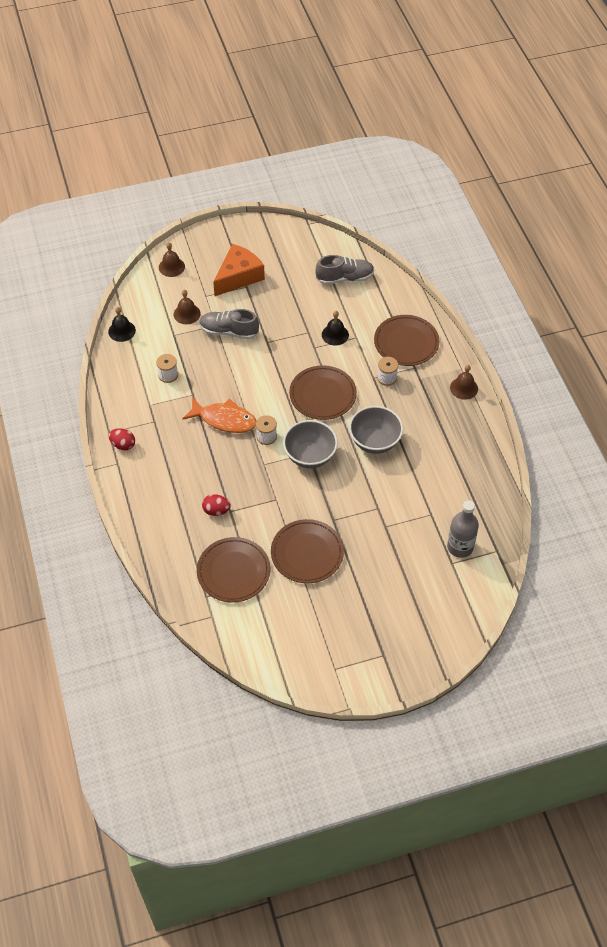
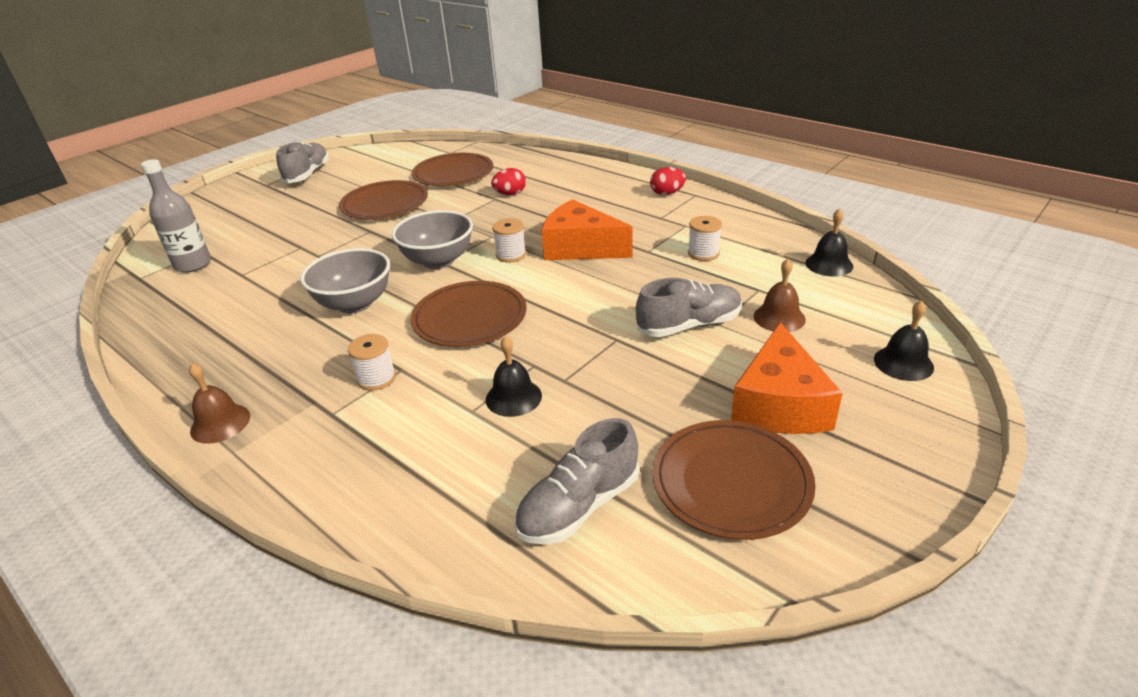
camera: 150 degrees right, 20 degrees down
brown bell [159,242,185,277] -> black bell [874,300,934,381]
orange fish [182,397,257,433] -> orange cheese [541,199,633,260]
brown plate [374,315,439,366] -> brown plate moved to [653,420,816,540]
none -> grey shoe [276,141,329,183]

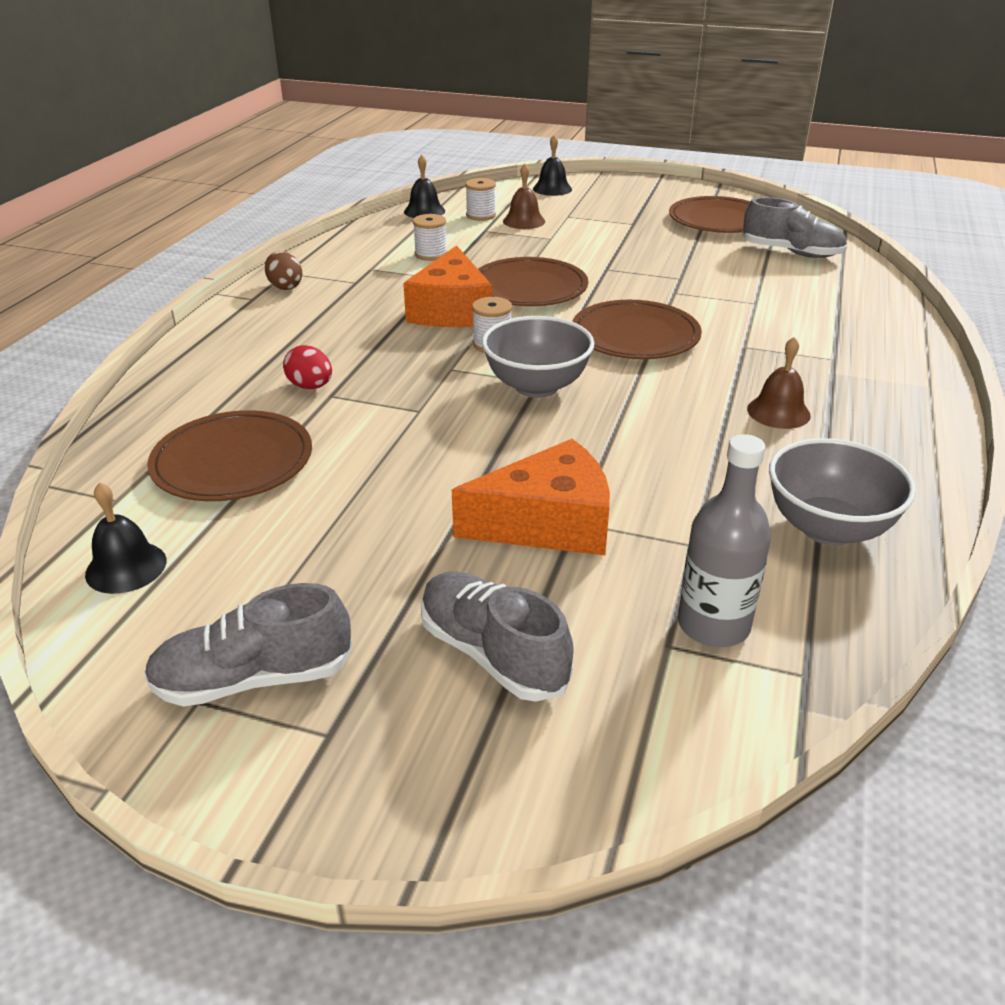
camera: 115 degrees left, 0 degrees up
brown bell [189,363,250,444] -> brown bell moved to [747,337,811,429]
grey bowl [300,248,390,314] -> grey bowl moved to [769,438,916,546]
brown plate [339,180,428,219] -> brown plate moved to [478,257,588,306]
white spool [348,334,396,391] -> white spool moved to [465,178,496,221]
black bell [486,336,542,417] -> black bell moved to [85,482,167,594]
grey shoe [636,278,742,337] -> grey shoe moved to [421,572,573,702]
red egg [650,167,686,195] -> brown egg [265,251,302,290]
orange cheese [731,322,843,434] -> orange cheese moved to [452,439,610,555]

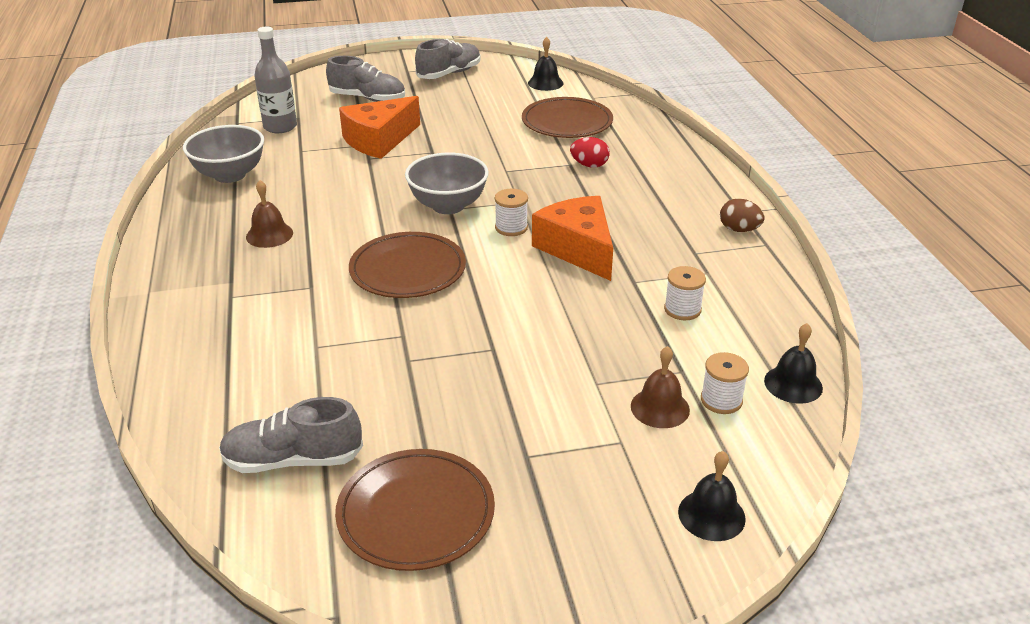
camera: 150 degrees right, 0 degrees up
brown plate [478,257,588,306] -> none

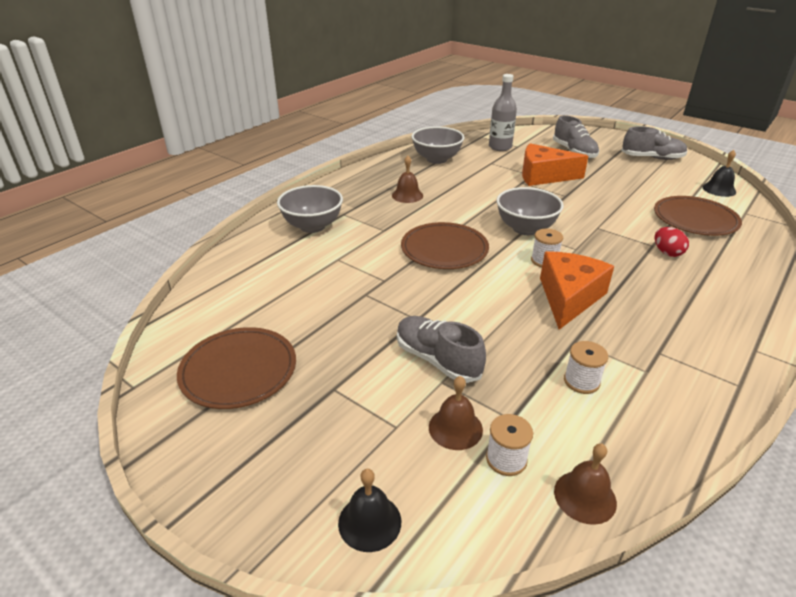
camera: 50 degrees right, 0 degrees up
grey shoe [219,397,363,473] -> grey shoe moved to [397,316,486,383]
brown egg [720,199,765,232] -> none
black bell [764,323,823,404] -> brown bell [554,443,617,525]
none -> grey bowl [277,185,343,233]

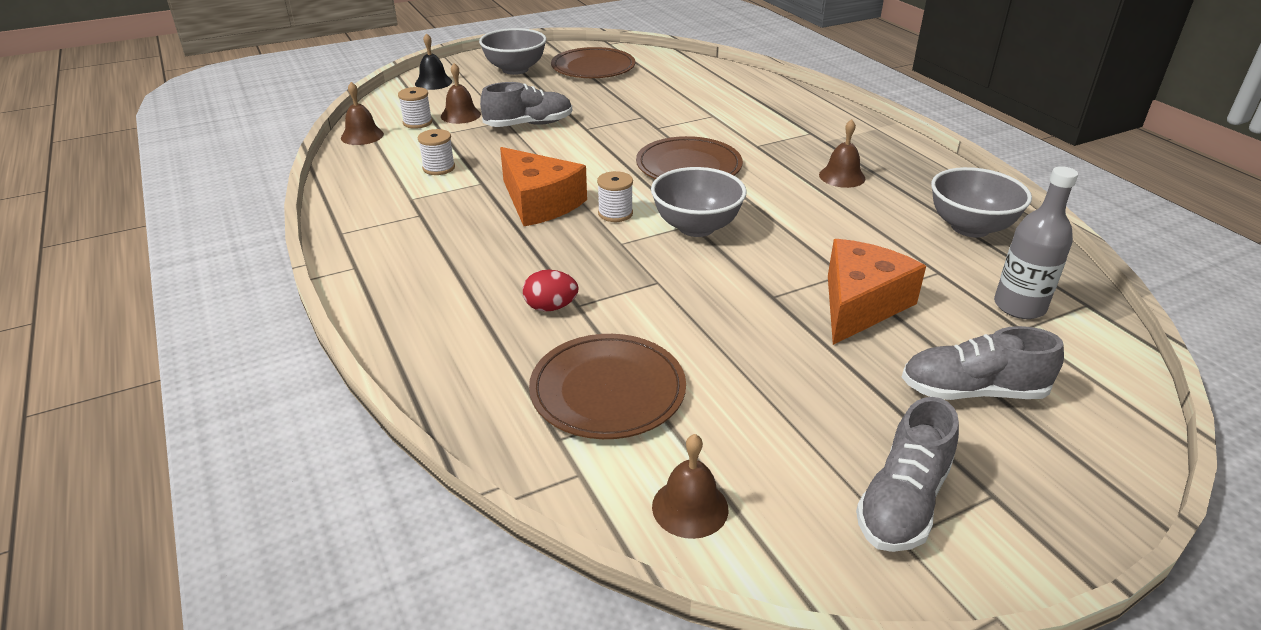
camera: 115 degrees right, 0 degrees up
grey bowl [277,185,343,233] -> grey bowl moved to [479,28,547,75]
black bell [703,150,736,197] -> brown bell [652,434,728,539]

